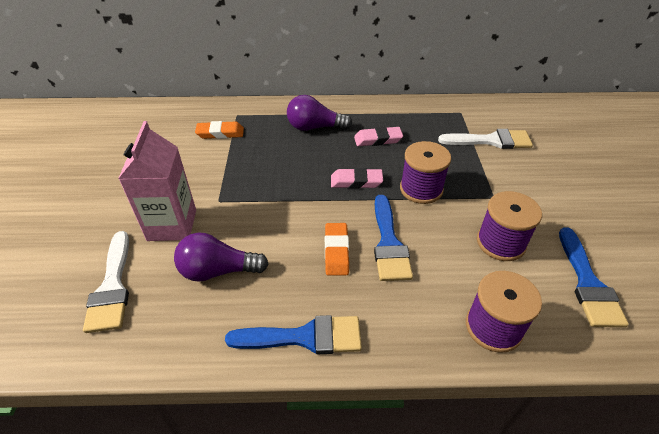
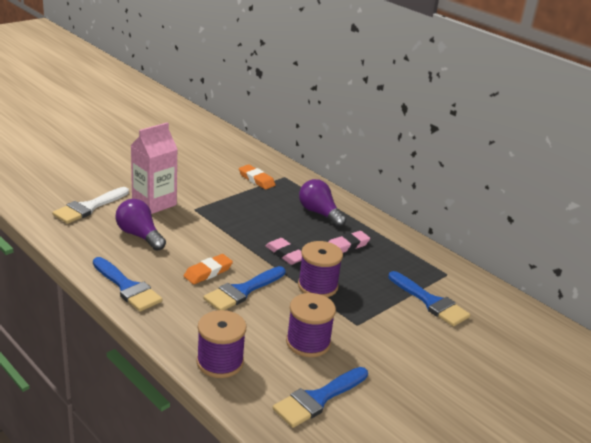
camera: 45 degrees right, 15 degrees down
pink eraser [354,127,403,146] -> pink eraser turned 75 degrees counterclockwise [329,231,370,253]
white brush [438,129,533,149] -> blue brush [388,271,470,326]

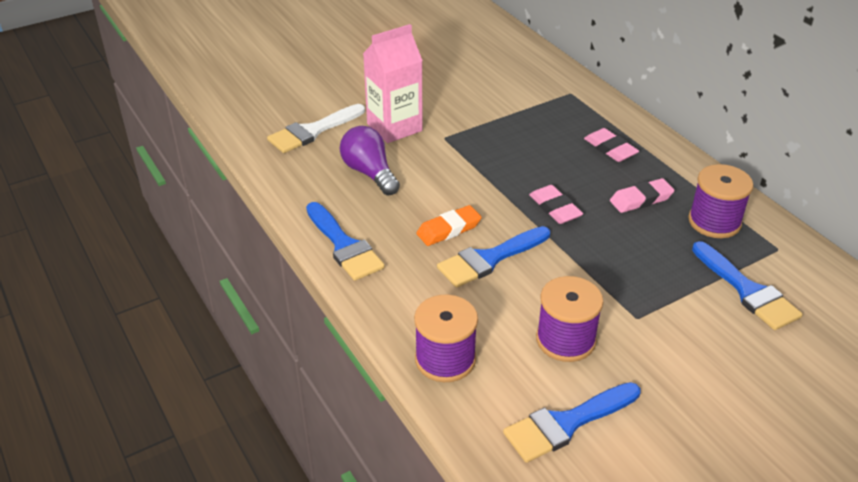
camera: 15 degrees right, 10 degrees up
orange eraser [239,164,275,189] -> none
purple spool [298,241,343,297] -> purple spool moved to [688,164,753,238]
purple light bulb [299,179,346,227] -> pink eraser [584,128,639,162]

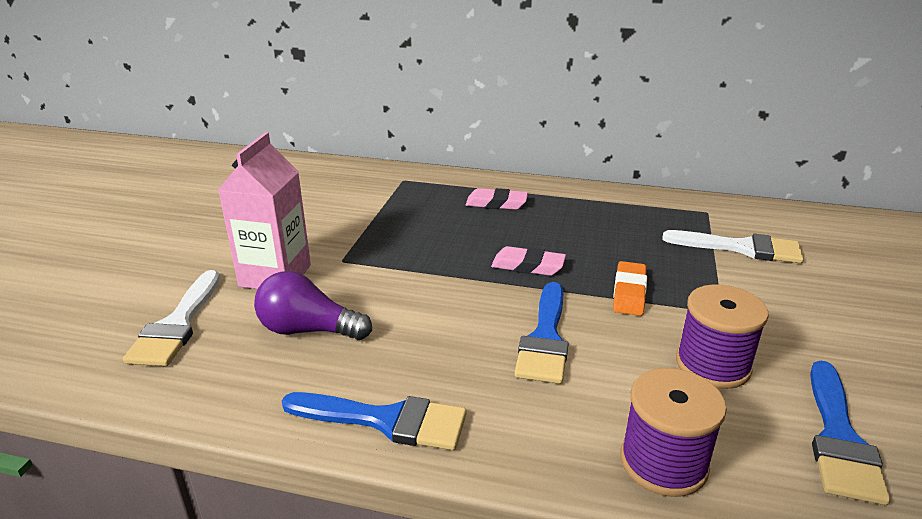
camera: 45 degrees left, 10 degrees down
orange eraser [416,205,482,246] -> orange eraser moved to [613,261,647,316]
pink eraser [610,178,675,213] -> none
purple spool [688,164,753,238] -> none
blue brush [692,241,802,330] -> white brush [662,230,804,263]

